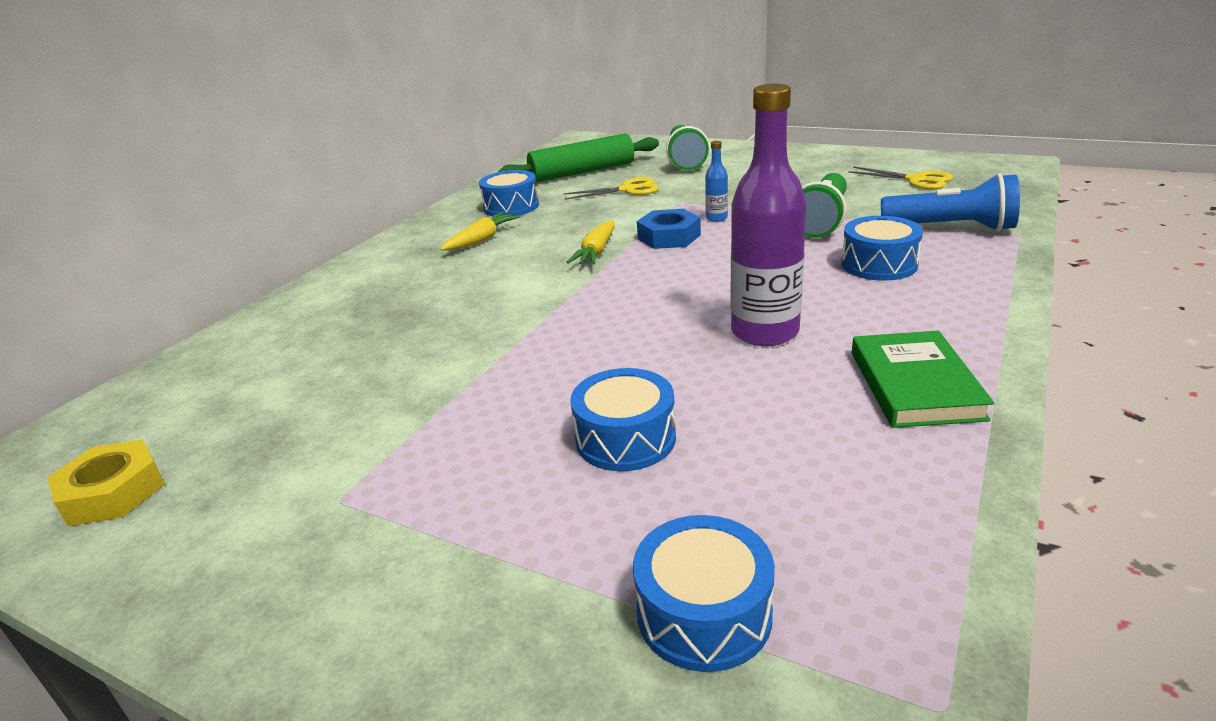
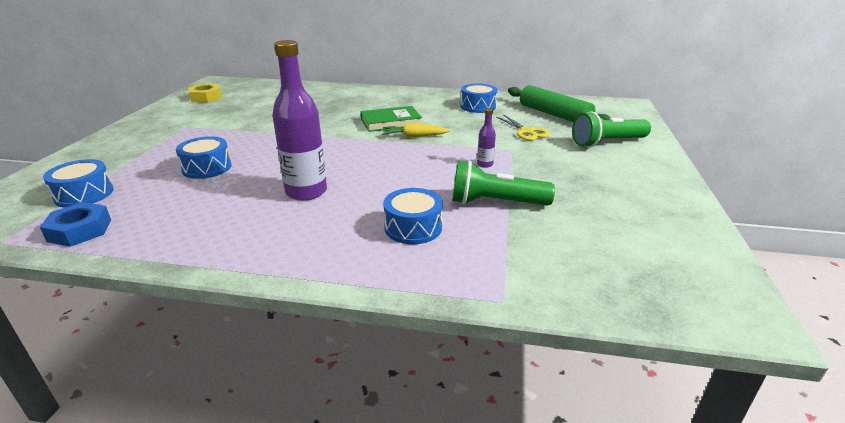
camera: 70 degrees right, 0 degrees up
yellow carrot [440,212,521,251] -> none
blue nut [637,209,701,249] -> blue nut moved to [40,202,111,247]
blue bottle [705,141,728,222] -> purple bottle [477,108,496,168]
yellow scissors [848,166,953,189] -> none
green book [852,331,994,428] -> green book moved to [361,106,422,132]
blue flashlight [881,173,1020,231] -> none

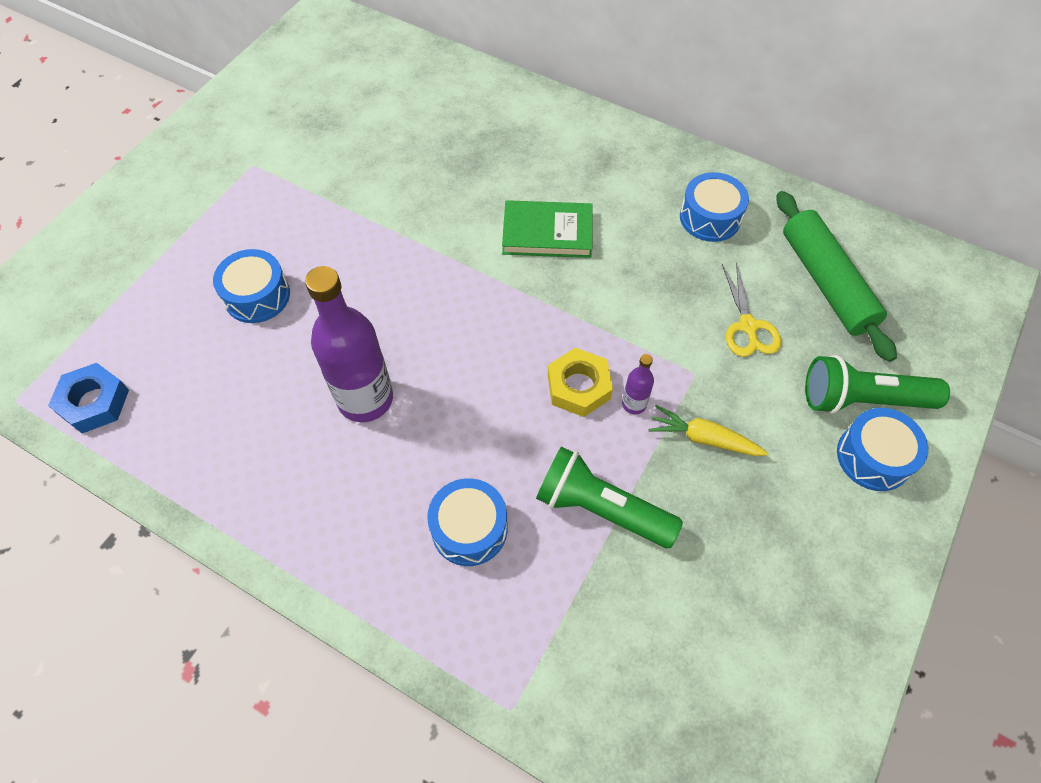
camera: 20 degrees right, 30 degrees up
blue drum [43,159,114,208] -> blue drum moved to [837,408,928,491]
yellow nut [188,83,222,102] -> yellow nut moved to [548,348,613,417]
yellow carrot [382,123,450,138] -> yellow carrot moved to [649,405,768,456]

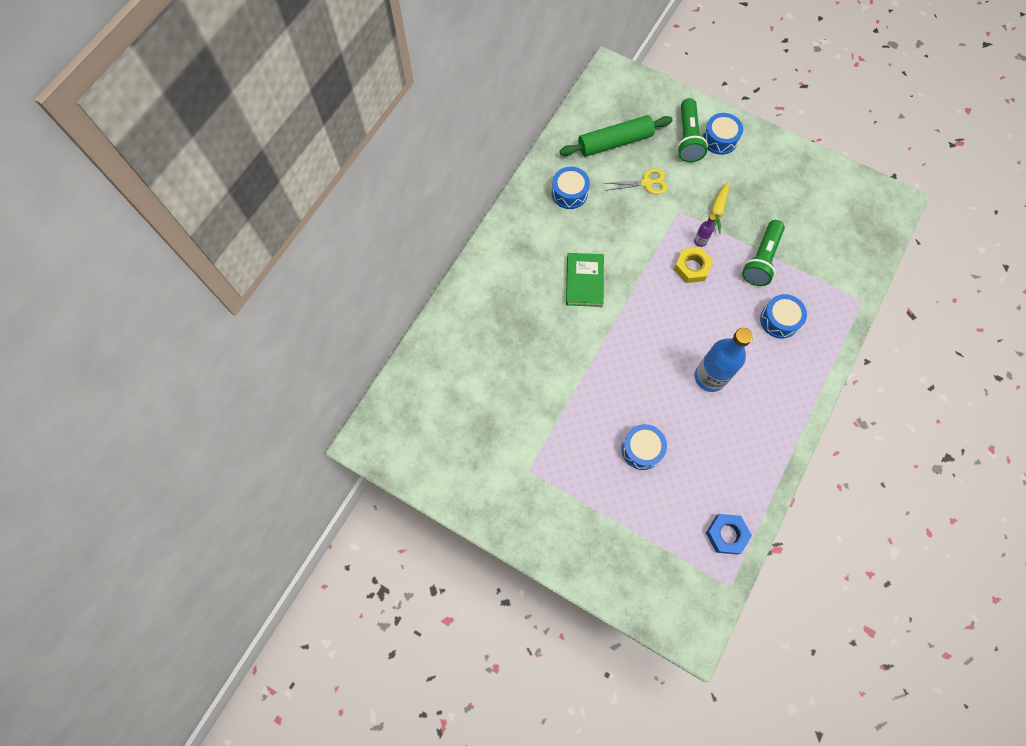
camera: 90 degrees left, 10 degrees up
purple bottle [305,266,393,422] -> blue bottle [695,328,753,392]

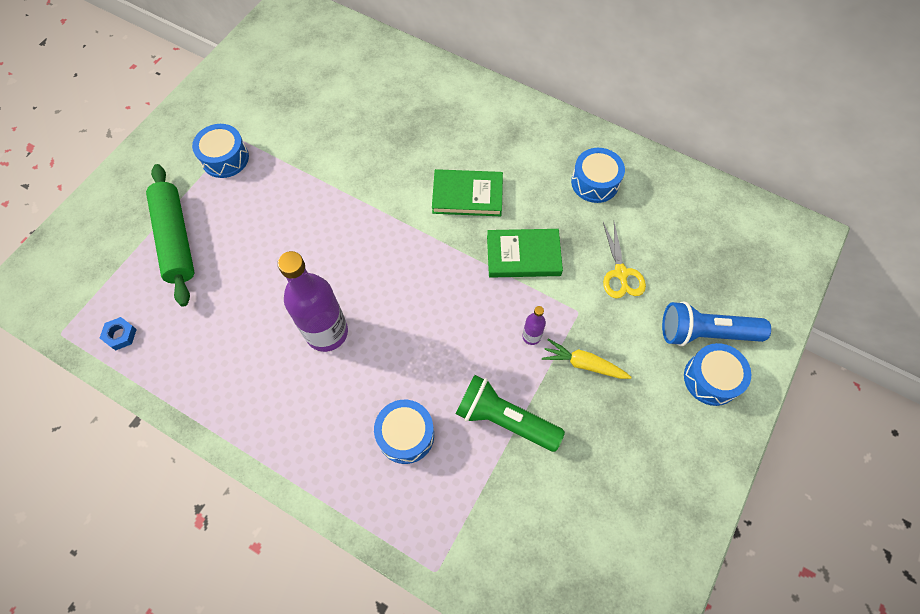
camera: 90 degrees right, 5 degrees down
green rolling pin [560,115,673,157] -> green rolling pin moved to [146,164,194,307]
blue drum [622,424,667,470] -> blue drum moved to [192,124,249,178]
yellow nut [674,247,713,283] -> none
green flashlight [677,98,708,162] -> blue flashlight [662,301,771,346]
blue bottle [695,328,753,392] -> purple bottle [277,251,348,352]
blue nut [706,514,752,555] -> blue nut [100,317,137,350], size x0.62
none -> green book [487,229,563,278]

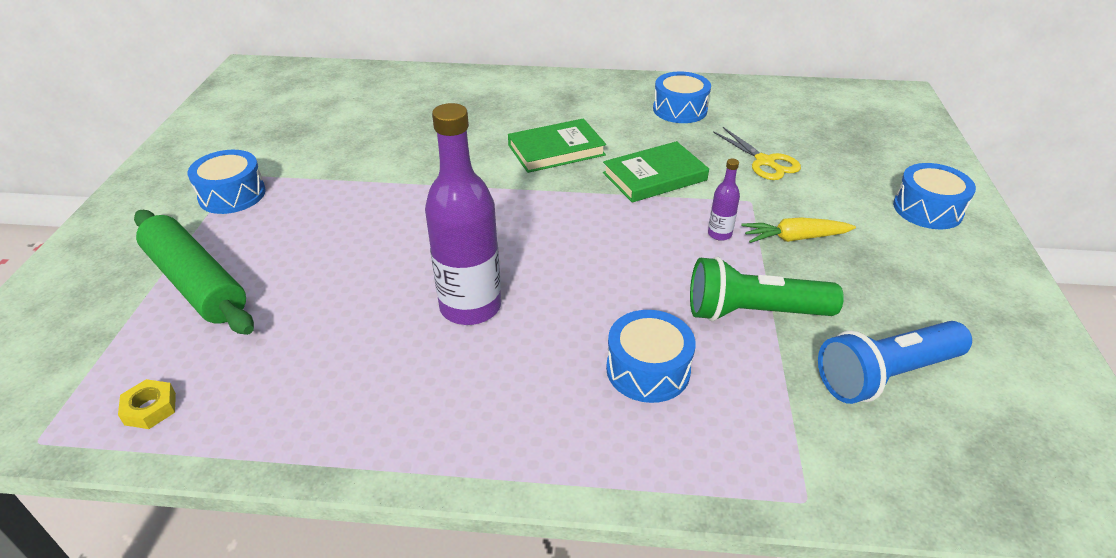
camera: 25 degrees left, 25 degrees down
blue nut [100,317,137,350] -> yellow nut [118,379,176,429]
blue flashlight [662,301,771,346] -> blue flashlight moved to [818,321,972,404]

